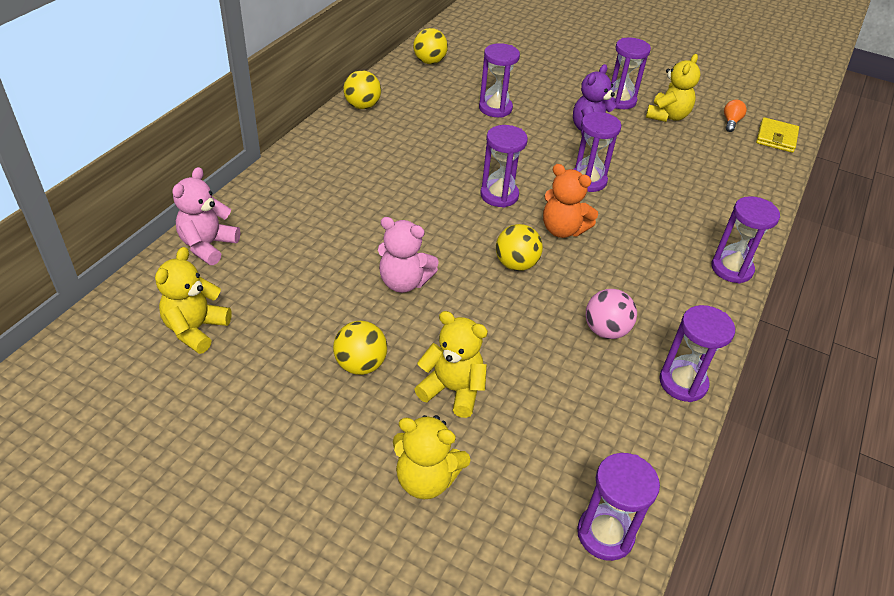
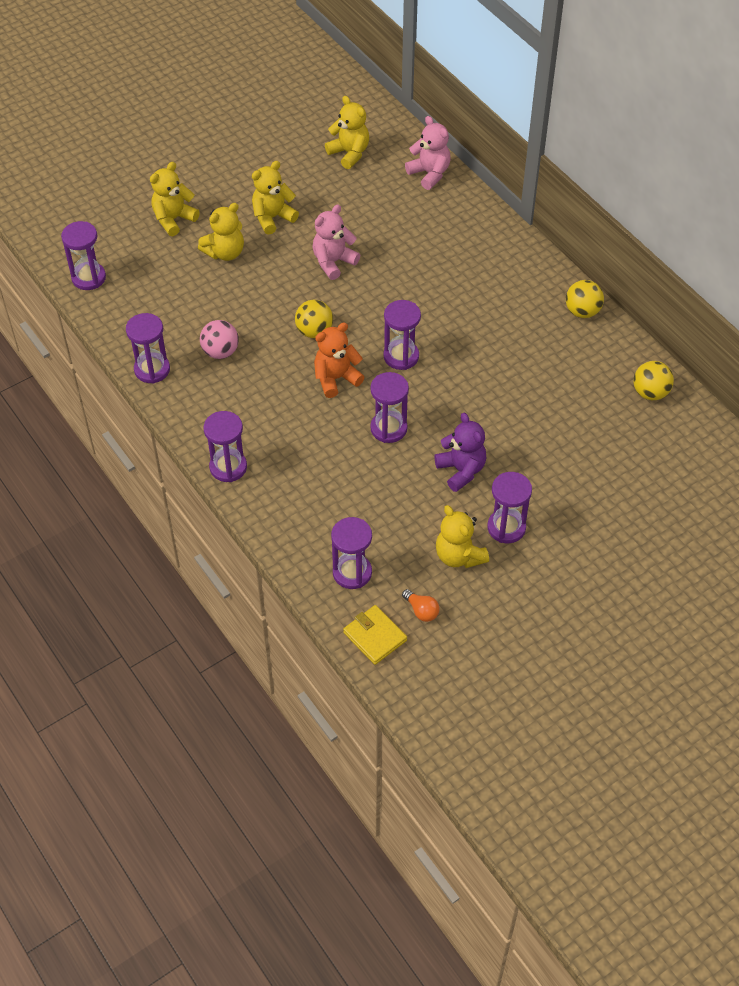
camera: 120 degrees right, 10 degrees up
yellow ball [333,321,387,375] -> yellow teddy bear [252,161,299,235]
purple hourglass [479,43,520,118] -> purple hourglass moved to [331,517,372,589]

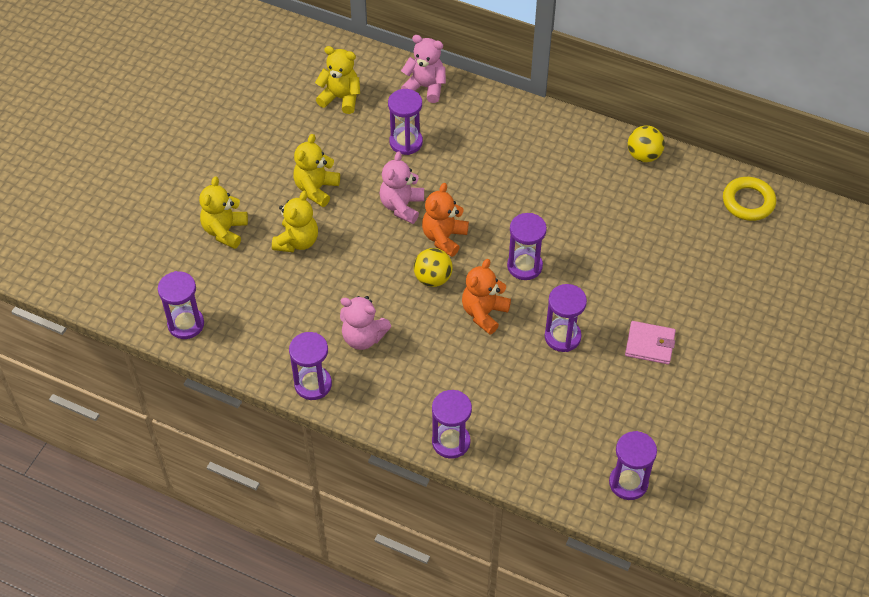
camera: 30 degrees left, 0 degrees up
pink ball [200,320,239,359] -> pink teddy bear [340,296,391,350]
yellow wallet [343,605,407,665] -> none
orange light bulb [402,589,440,622] -> none
purple teddy bear [434,413,487,492] -> pink wallet [625,321,676,364]
yellow teddy bear [436,505,489,568] -> none
purple hourglass [487,472,532,543] -> purple hourglass moved to [388,89,423,155]
yellow ball [633,361,674,400] -> yellow ring [723,177,776,221]
none -> orange teddy bear [422,183,469,257]

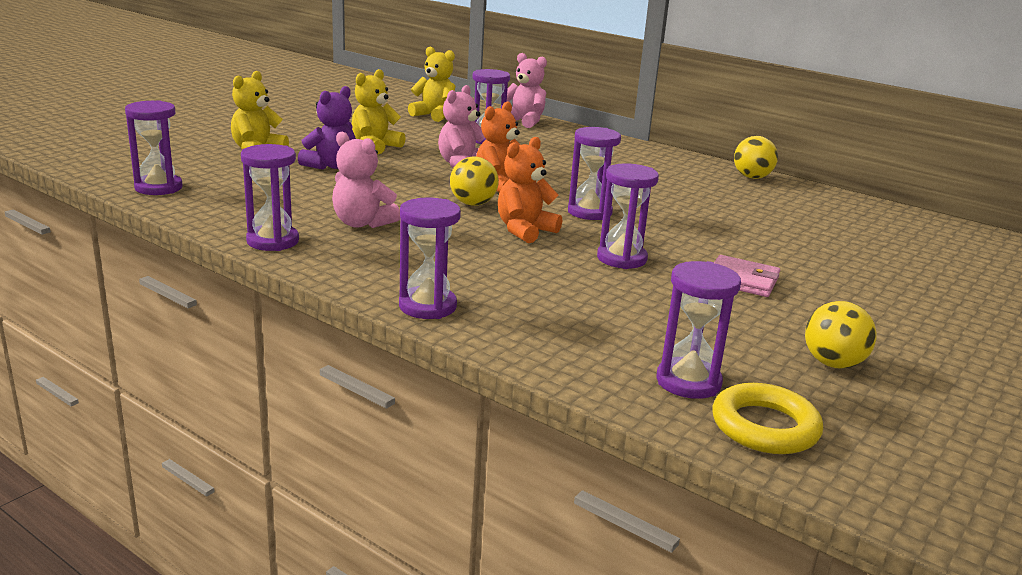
camera: 10 degrees right, 30 degrees down
yellow teddy bear [272,191,318,252] -> purple teddy bear [298,86,356,170]
yellow ring [723,177,776,221] -> yellow ring moved to [713,383,823,454]
none -> yellow ball [805,301,877,369]

